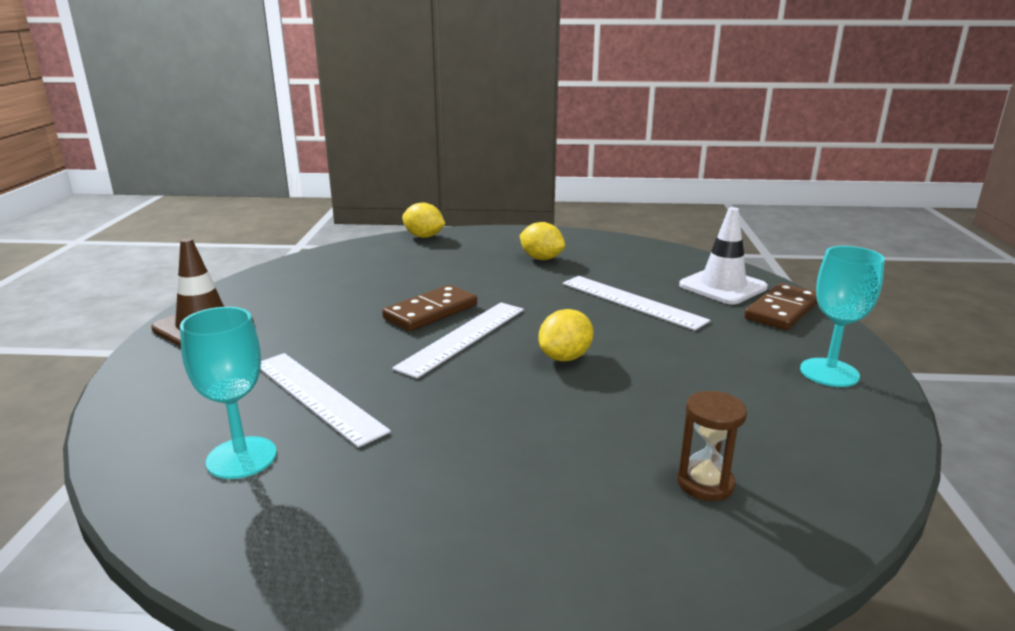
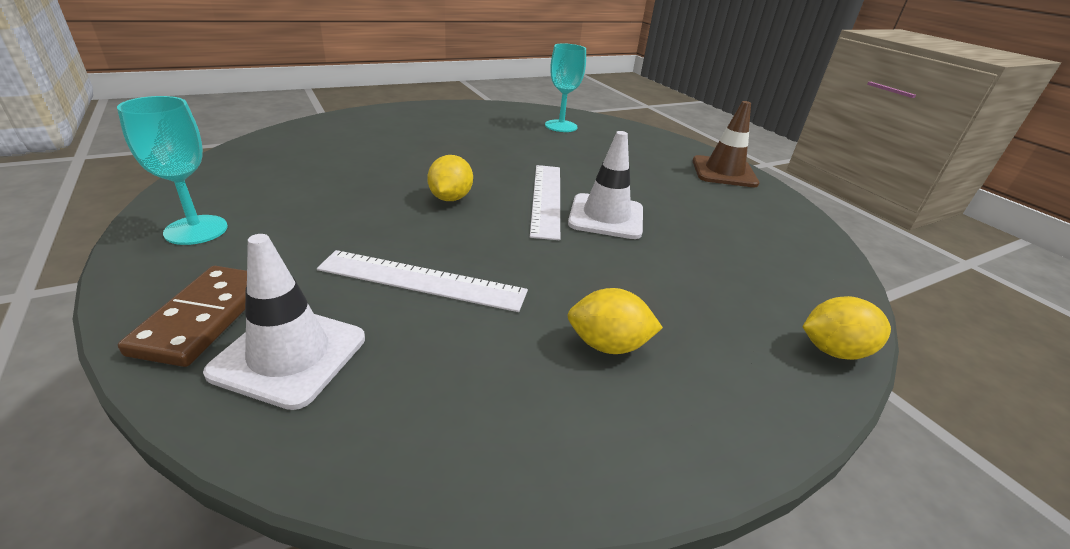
camera: 145 degrees right, 10 degrees up
white ruler [260,353,391,447] -> none
brown domino [382,285,477,331] -> white traffic cone [568,131,643,239]
brown hourglass [677,391,747,501] -> none

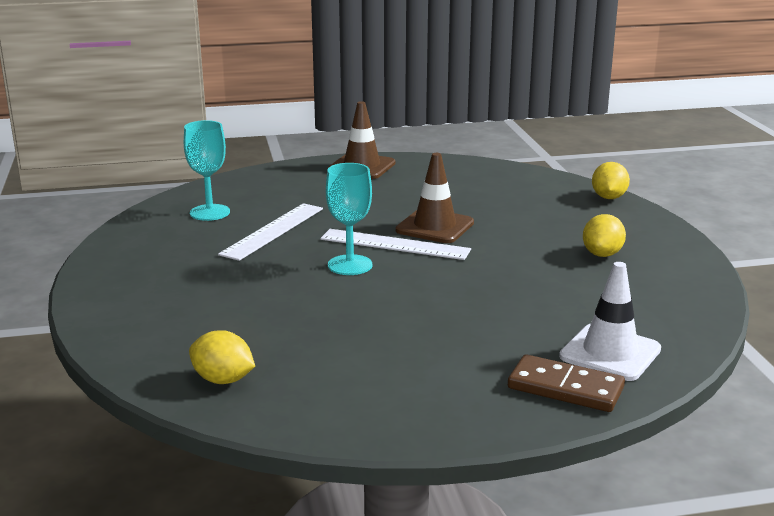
camera: 70 degrees left, 10 degrees down
turquoise goblet [117,96,228,245] -> turquoise goblet moved to [326,163,372,275]
white ruler [317,250,528,312] -> white ruler moved to [218,203,323,261]
yellow lemon [427,155,473,201] -> yellow lemon moved to [189,330,255,384]
white traffic cone [568,131,643,239] -> brown traffic cone [396,153,474,243]

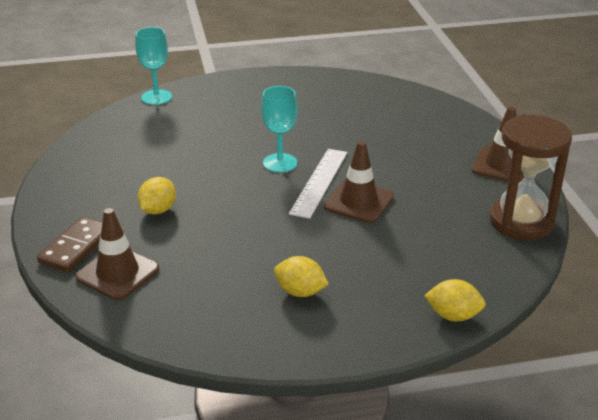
camera: 90 degrees right, 10 degrees up
turquoise goblet [184,120,230,221] -> turquoise goblet moved to [135,27,172,105]
yellow lemon [189,330,255,384] -> yellow lemon moved to [138,177,176,215]
white ruler [218,203,323,261] -> none
white traffic cone [559,262,661,381] -> brown traffic cone [76,208,159,300]
none -> brown hourglass [490,114,572,240]

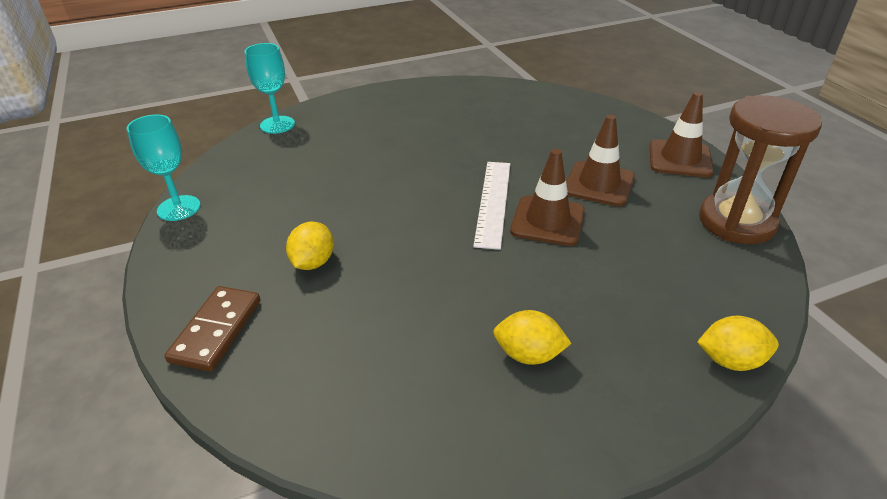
camera: 10 degrees left, 5 degrees up
brown traffic cone [76,208,159,300] -> brown traffic cone moved to [566,115,635,206]
turquoise goblet [261,86,297,173] -> turquoise goblet moved to [127,114,201,221]

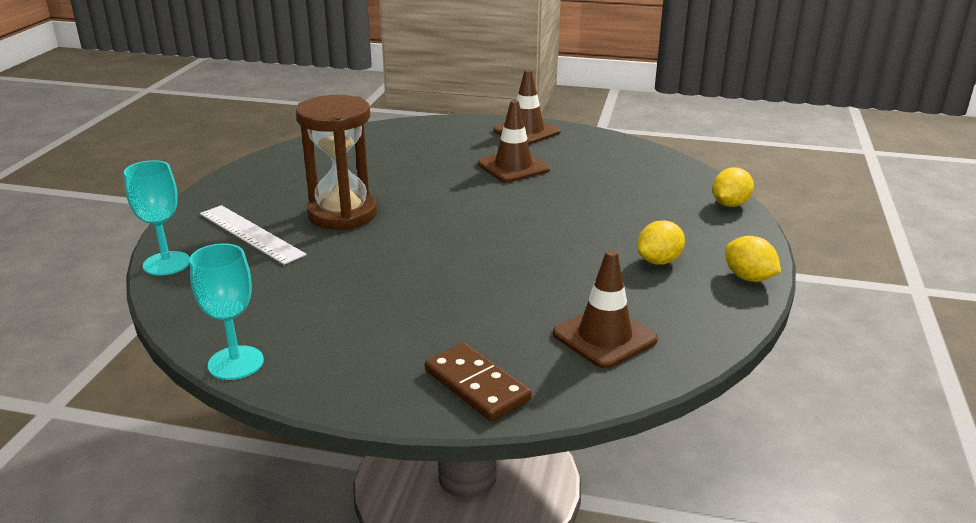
camera: 55 degrees left, 10 degrees down
yellow lemon [286,222,334,270] -> yellow lemon moved to [725,236,781,282]
white ruler [473,162,510,250] -> white ruler moved to [200,205,306,265]
brown traffic cone [510,149,585,246] -> brown traffic cone moved to [553,250,658,369]
brown hourglass [699,95,822,244] -> brown hourglass moved to [296,95,377,230]

